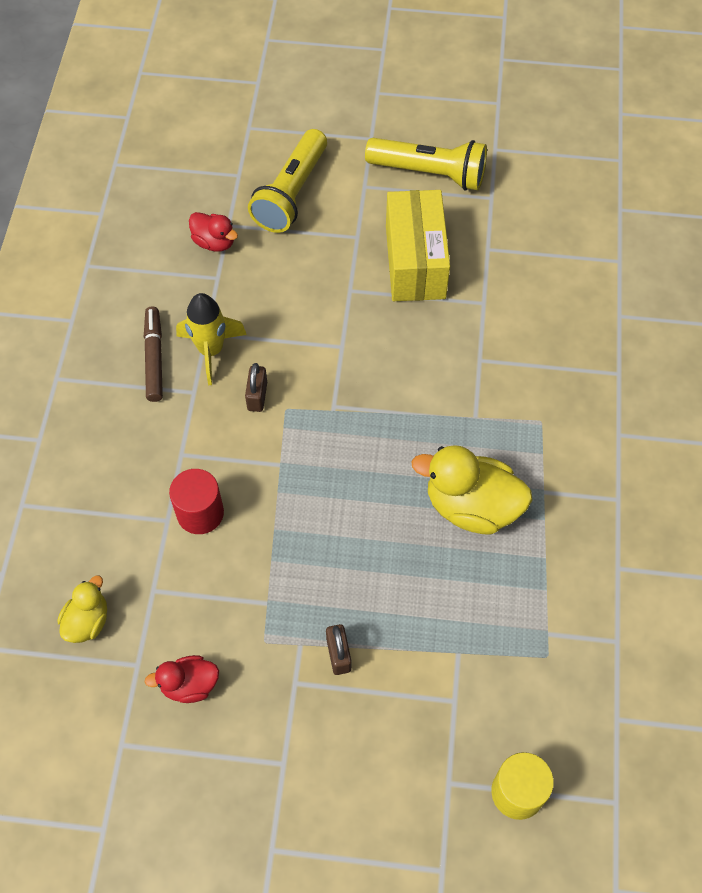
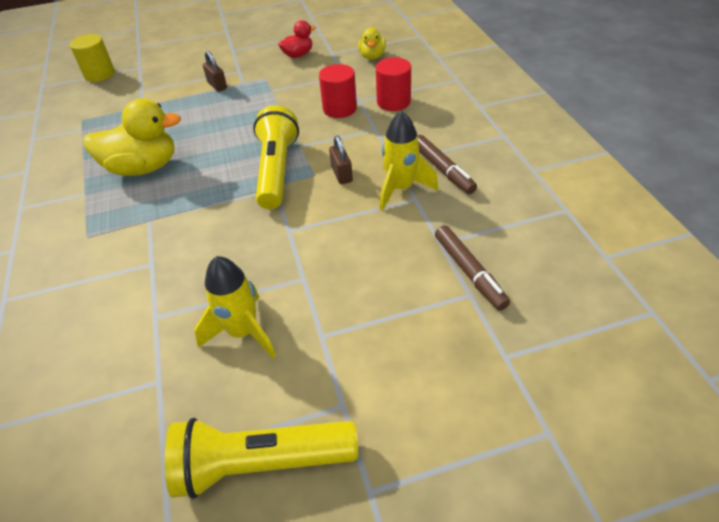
camera: 160 degrees right, 15 degrees down
red duck [189,212,238,252] -> brown marker [435,225,510,311]
yellow flashlight [248,129,327,233] -> yellow flashlight moved to [253,105,299,209]
yellow box [386,190,450,301] -> yellow rocket [194,256,276,358]
none -> red cylinder [376,57,411,111]

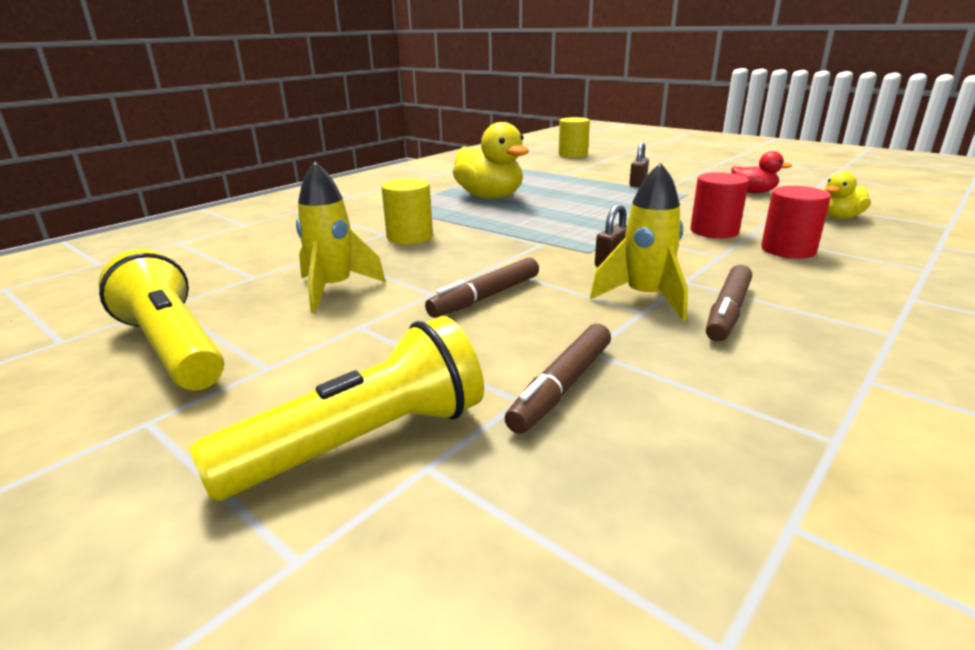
camera: 55 degrees right, 20 degrees down
yellow flashlight [253,105,299,209] -> yellow flashlight moved to [190,316,484,501]
none -> yellow cylinder [382,179,433,244]
none -> brown marker [425,257,539,318]

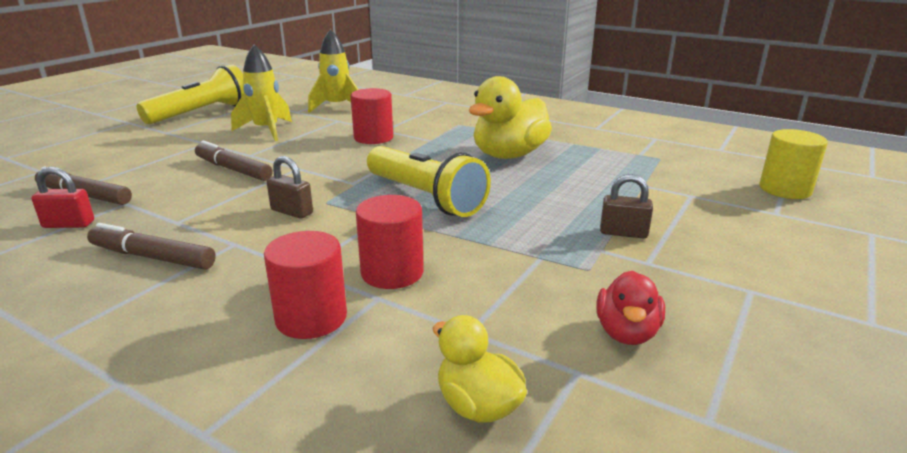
camera: 80 degrees right, 0 degrees up
yellow flashlight [190,316,484,501] -> yellow flashlight moved to [367,146,491,217]
yellow cylinder [382,179,433,244] -> red cylinder [351,88,393,144]
yellow rocket [590,162,688,321] -> yellow rocket moved to [308,29,359,113]
none -> red padlock [32,167,94,228]

